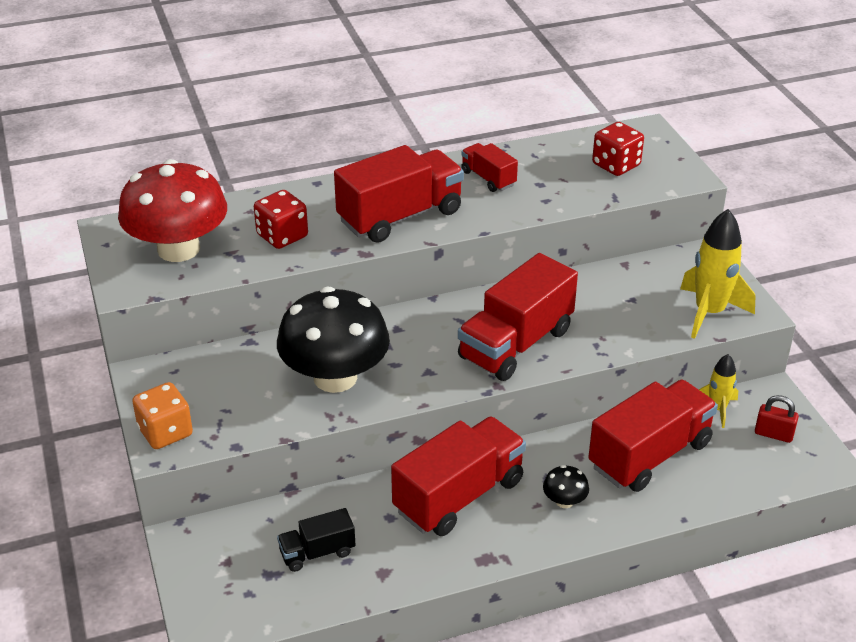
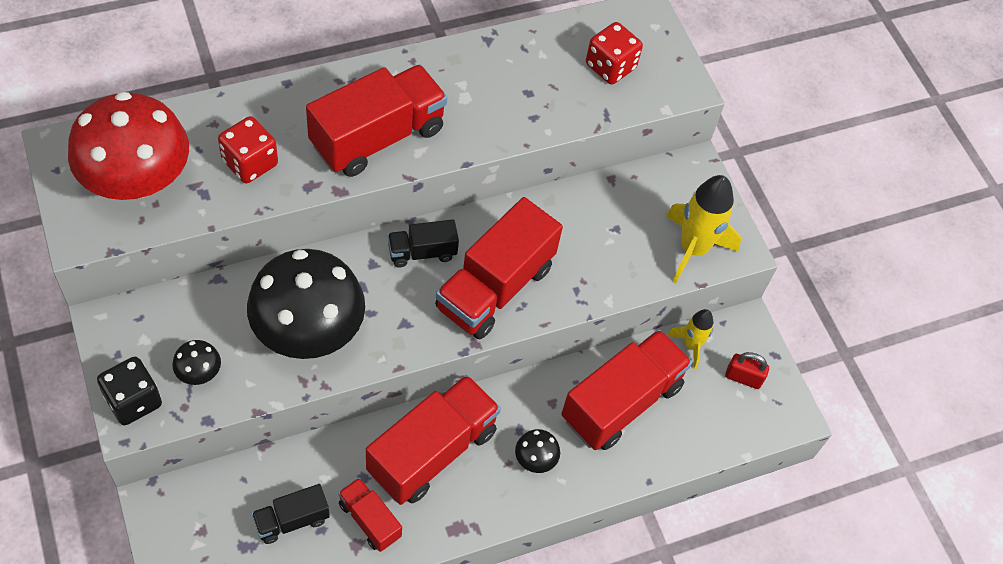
camera: 10 degrees left, 20 degrees up
orange dice [132,382,193,449] -> black dice [97,357,162,425]
red truck [461,143,518,192] -> red truck moved to [338,477,402,552]
none -> black mushroom [172,340,221,385]
none -> black truck [388,220,459,267]

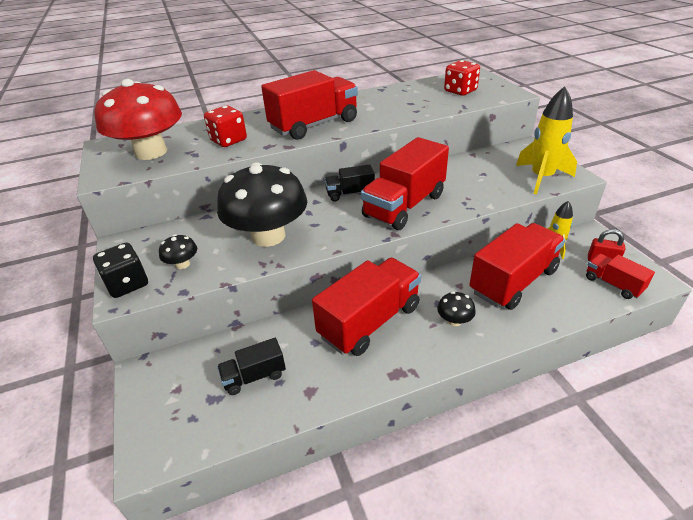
camera: 10 degrees right, 20 degrees down
red truck [338,477,402,552] -> red truck moved to [586,253,655,299]

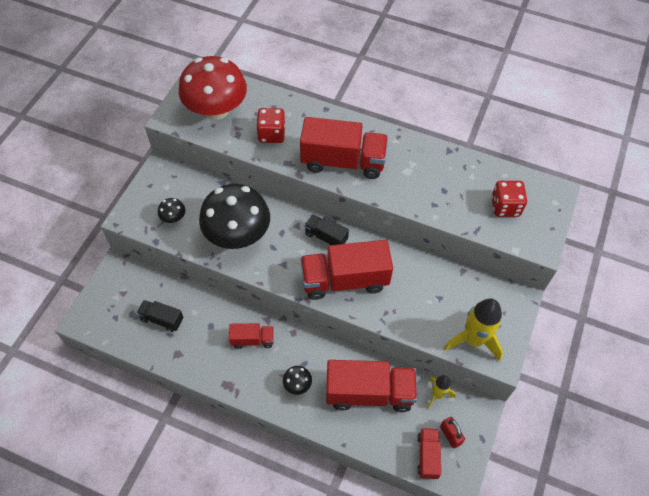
camera: 40 degrees right, 20 degrees up
black dice [93,243,148,298] -> none
red truck [312,258,421,356] -> red truck [229,323,274,349], size x0.51

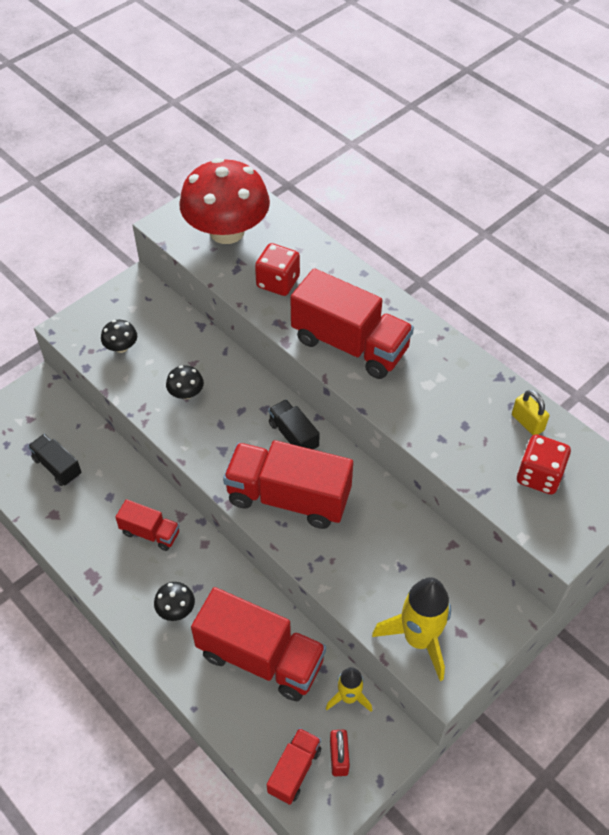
camera: 25 degrees right, 5 degrees down
black mushroom [199,184,270,249] -> black mushroom [166,365,204,399], size x0.40
none -> yellow padlock [512,390,550,435]

